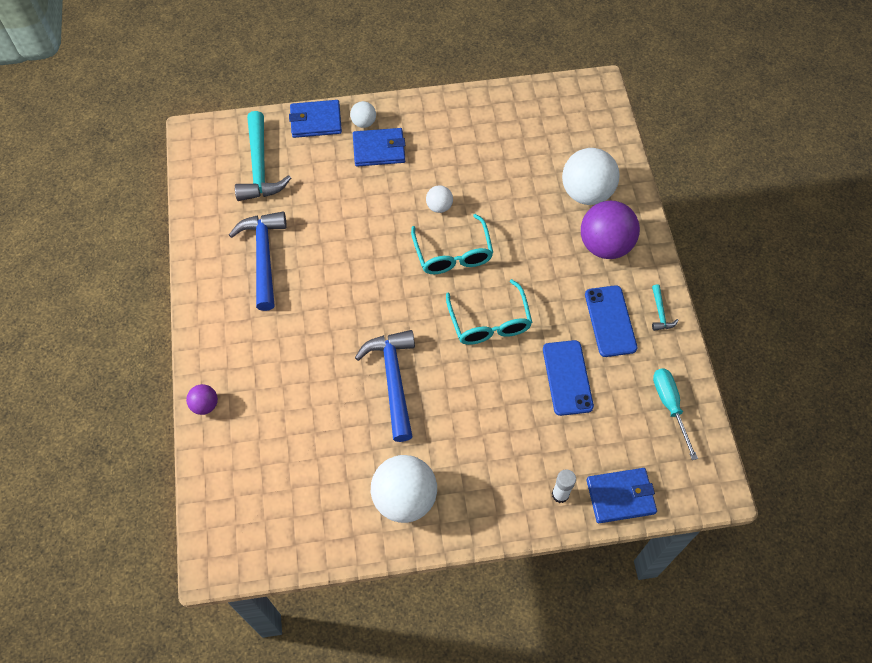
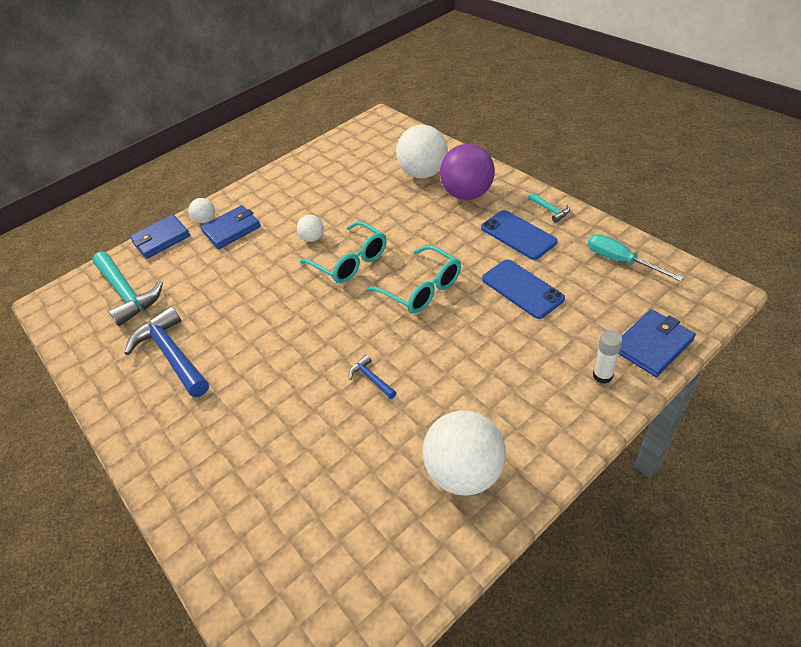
camera: 25 degrees left, 15 degrees down
purple ball [186,384,218,415] -> none
blue hammer [355,330,415,442] -> blue hammer [349,354,397,399], size x0.45

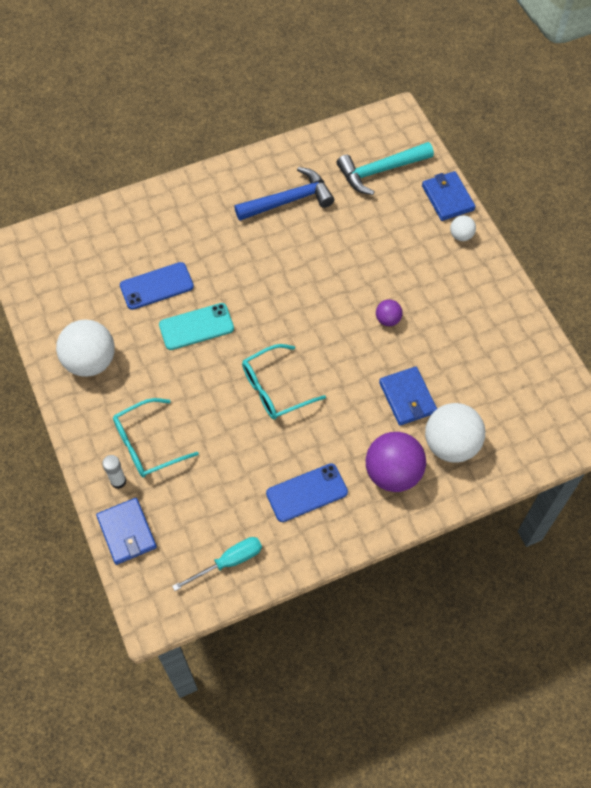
camera: 100 degrees right, 15 degrees up
blue wallet [200,205,261,249] -> blue wallet moved to [379,367,437,426]
white ball [297,215,324,242] -> purple ball [376,300,403,326]
turquoise glasses [300,221,386,283] -> turquoise glasses moved to [113,398,199,478]
blue hammer [349,354,397,399] -> turquoise phone [159,303,234,350]
blue phone [482,259,565,319] -> blue phone moved to [120,262,194,310]
turquoise hammer [528,192,570,223] -> none

